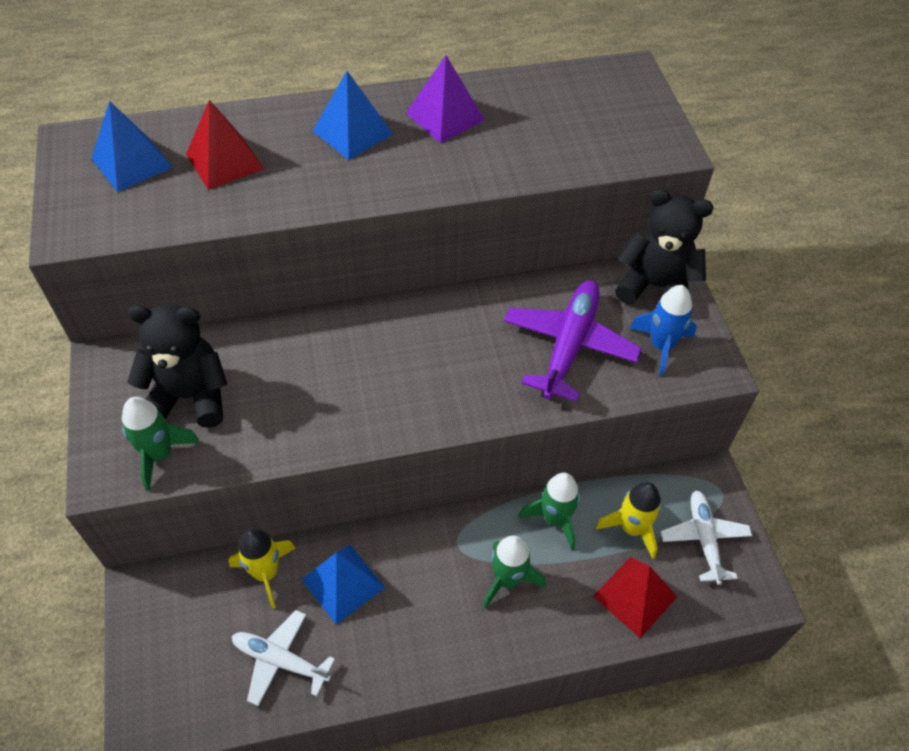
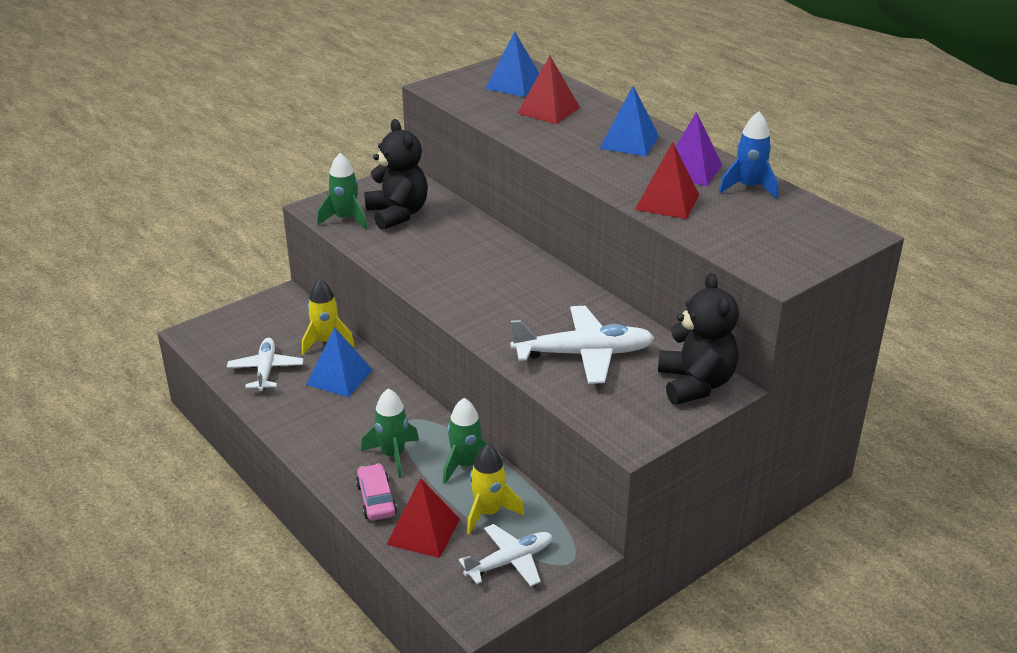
camera: 65 degrees right, 20 degrees down
purple plane [504,280,642,402] -> white plane [510,306,654,384]
blue rocket [629,285,697,376] -> blue rocket moved to [719,111,778,199]
none -> pink car [356,464,397,521]
none -> red pyramid [635,142,699,219]

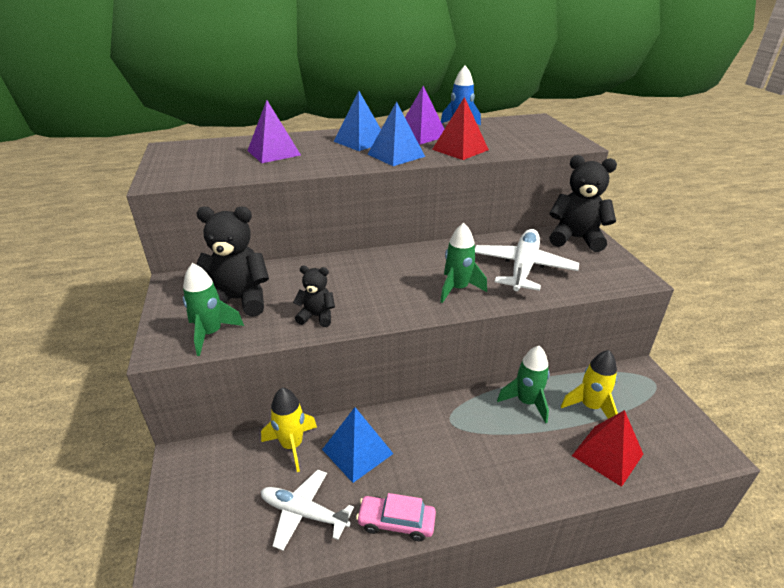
camera: 65 degrees left, 0 degrees up
pink car [356,464,397,521] -> pink car moved to [356,493,436,541]
green rocket [361,388,419,478] -> green rocket moved to [440,223,487,303]
white plane [459,524,553,586] -> none
blue pyramid [485,31,540,97] -> blue pyramid moved to [368,101,425,166]
red pyramid [518,56,580,124] -> purple pyramid [247,100,301,163]
none -> black teddy bear [293,266,335,327]

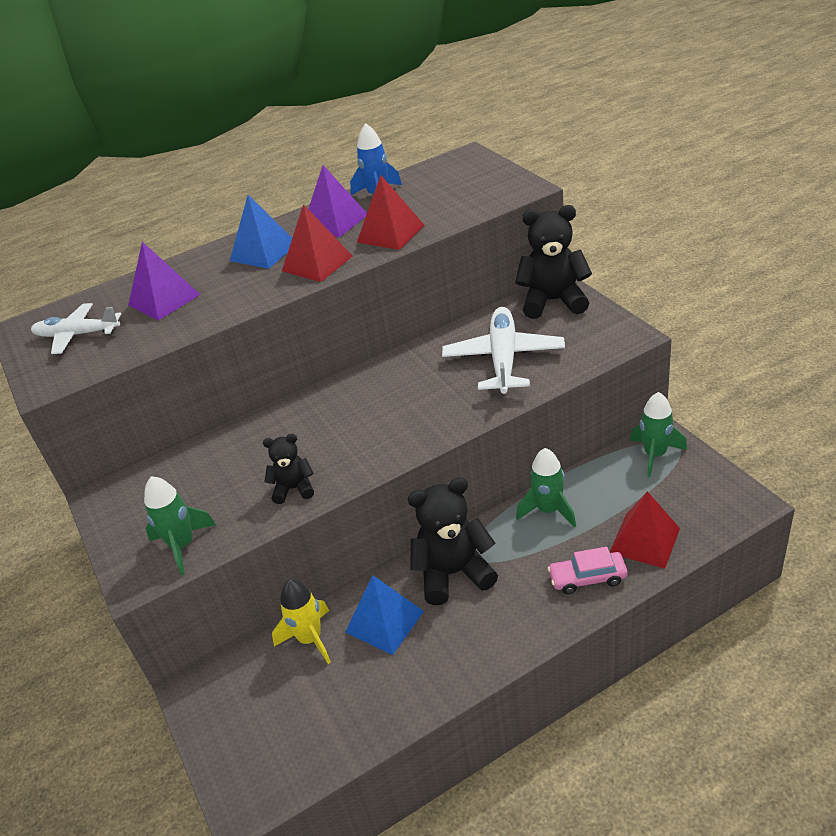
camera: 10 degrees left, 5 degrees up
black teddy bear [196,206,269,317] -> black teddy bear moved to [408,477,498,605]
white plane [261,470,354,551] -> white plane moved to [31,303,121,354]
pink car [356,493,436,541] -> pink car moved to [548,547,627,594]
blue pyramid [368,101,425,166] -> red pyramid [282,204,353,282]
green rocket [440,223,487,303] -> green rocket moved to [630,392,687,477]
yellow rocket [561,350,618,419] -> none

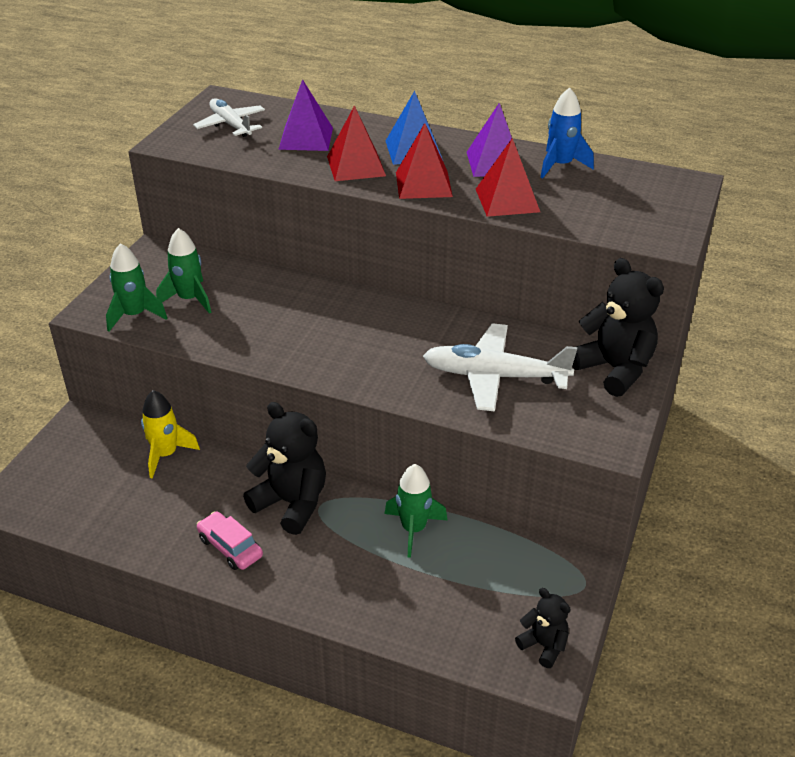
camera: 45 degrees right, 0 degrees up
black teddy bear [263,434,314,504] -> black teddy bear moved to [515,588,571,668]
blue pyramid [345,575,424,655] -> none
white plane [442,307,565,394] -> white plane turned 135 degrees counterclockwise [423,323,577,412]
pink car [548,547,627,594] -> pink car moved to [197,511,263,570]
red pyramid [610,491,680,569] -> red pyramid moved to [327,105,386,181]
green rocket [630,392,687,477] -> green rocket moved to [156,228,211,314]

